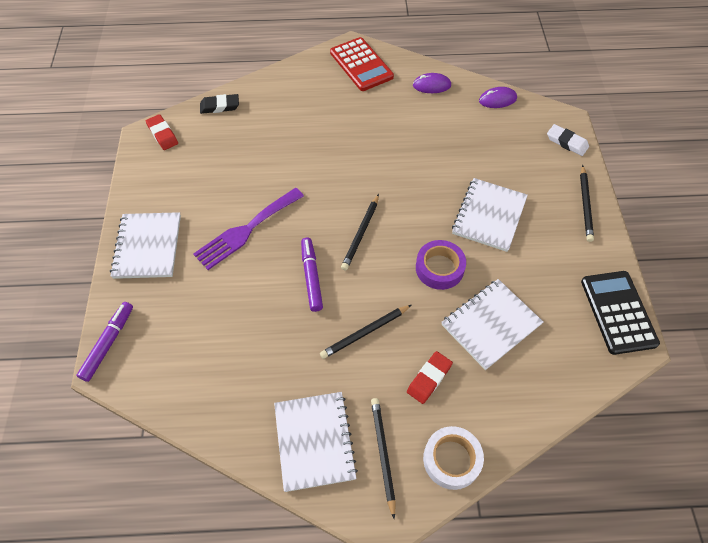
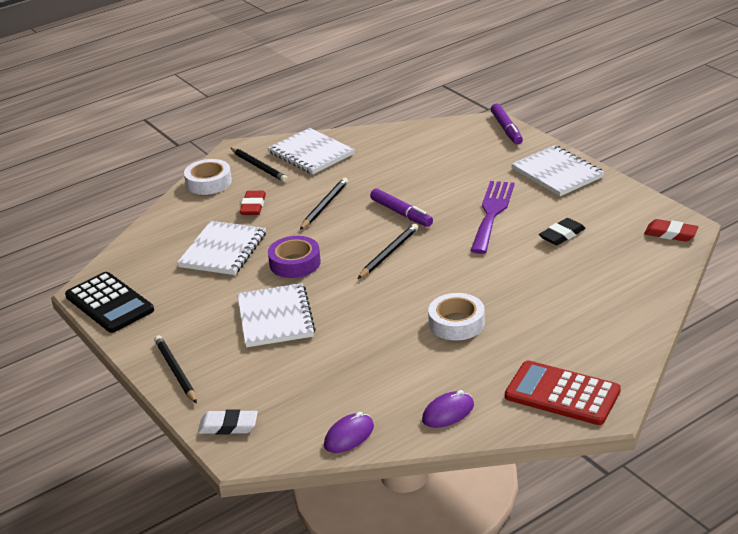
camera: 150 degrees right, 25 degrees down
black eraser [200,94,239,114] -> black eraser moved to [539,218,586,245]
black pencil [341,194,379,271] -> black pencil turned 45 degrees clockwise [357,224,418,279]
none -> white tape [428,293,485,341]

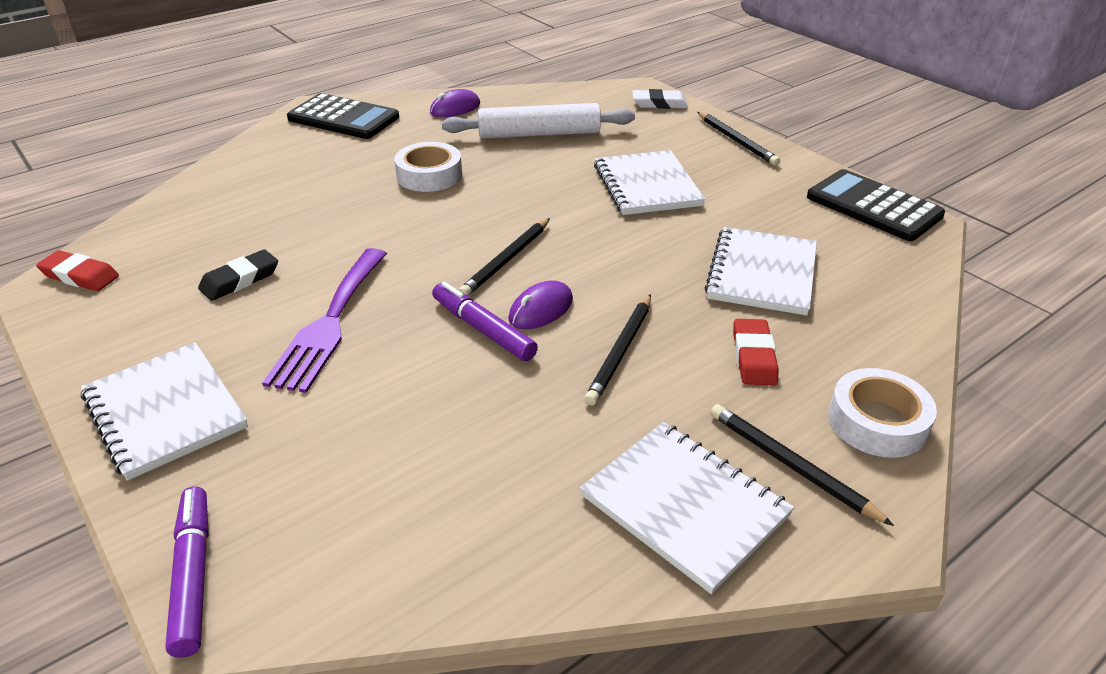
camera: 175 degrees right, 5 degrees up
purple tape [268,236,321,278] -> none
purple mouse [324,412,374,453] -> purple mouse moved to [508,280,573,329]
red calculator [505,360,621,425] -> black calculator [287,93,399,139]
none -> white rolling pin [442,103,635,139]

